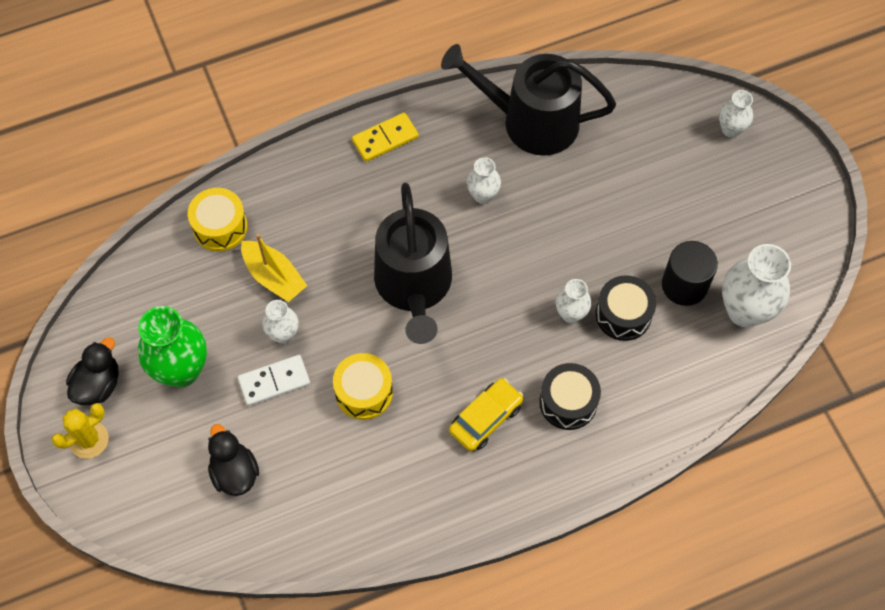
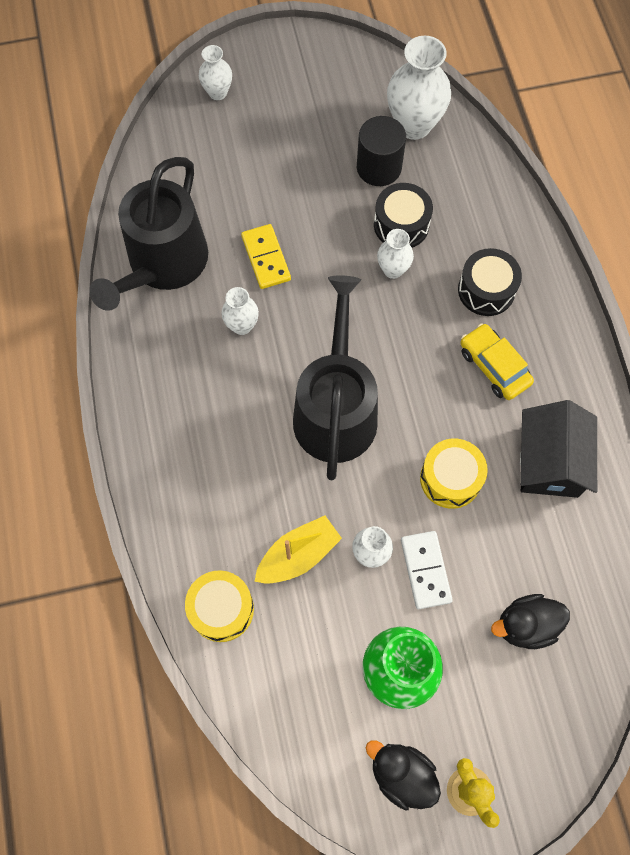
camera: 80 degrees left, 5 degrees up
yellow domino [352,113,419,162] -> yellow domino moved to [241,224,291,289]
black watering can [374,183,452,344] -> black watering can turned 90 degrees counterclockwise [293,275,378,480]
none -> black house [520,400,597,498]

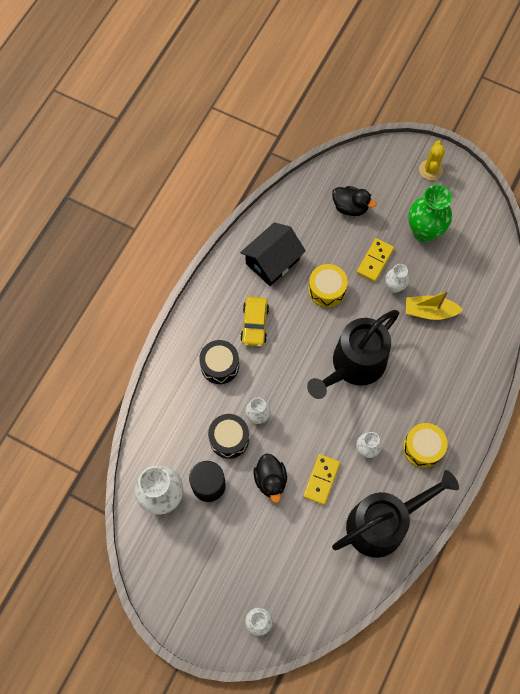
camera: 140 degrees left, 0 degrees up
yellow drum [185,570,254,642] -> yellow drum moved to [403,423,448,468]
black duck [366,740,441,811] -> black duck moved to [253,453,287,503]
white domino [401,531,453,609] -> yellow domino [357,238,394,282]

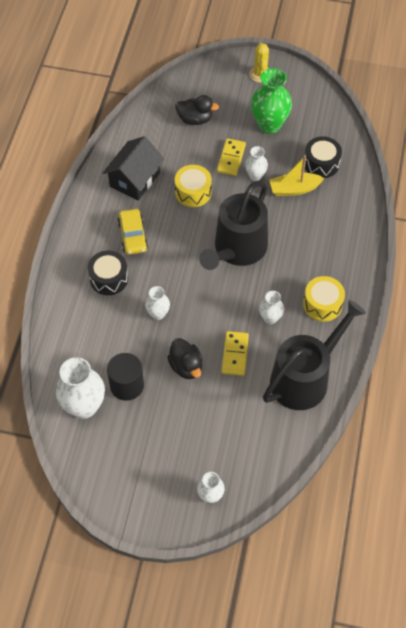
camera: 15 degrees left, 10 degrees down
black drum [208,414,249,459] -> black drum moved to [305,136,342,178]

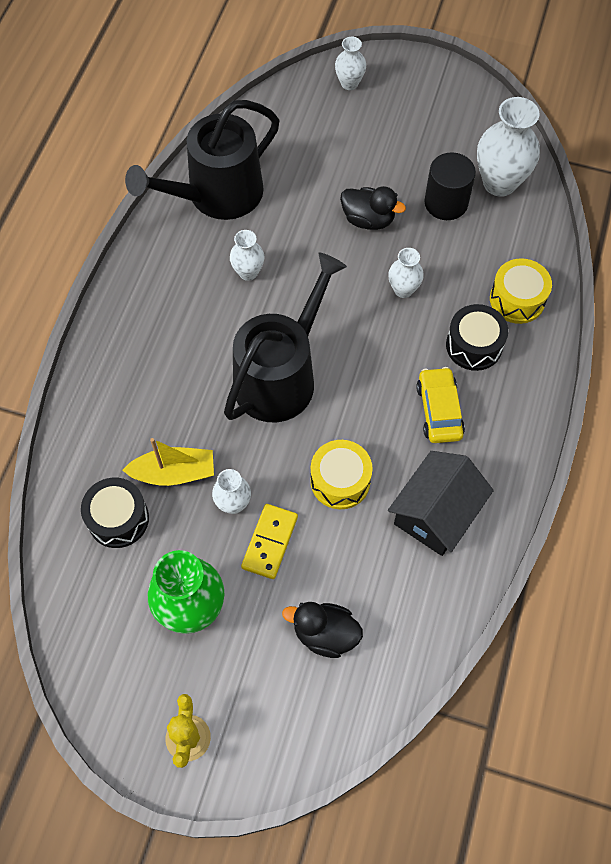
camera: 175 degrees left, 5 degrees up
black duck [167,338,203,379] -> black duck turned 135 degrees clockwise [340,186,406,230]
yellow domino [222,331,249,376] -> none
yellow drum [303,276,345,322] -> yellow drum moved to [490,258,552,324]

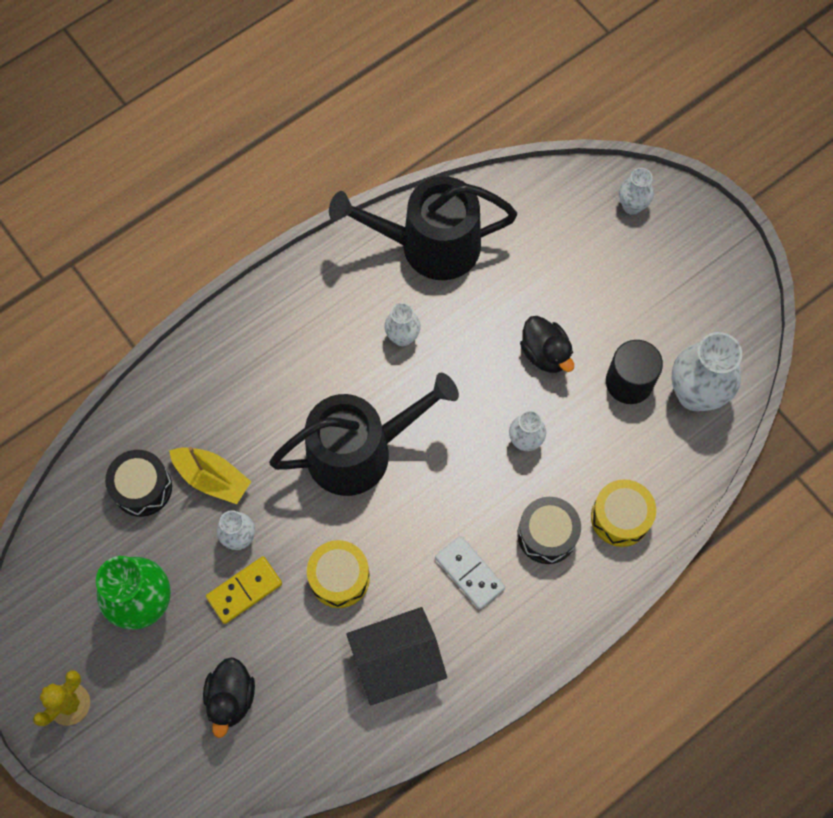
camera: 35 degrees right, 5 degrees up
black duck [282,602,363,658] -> black duck turned 135 degrees counterclockwise [203,657,255,738]
yellow car [416,367,465,443] -> white domino [435,536,505,609]

